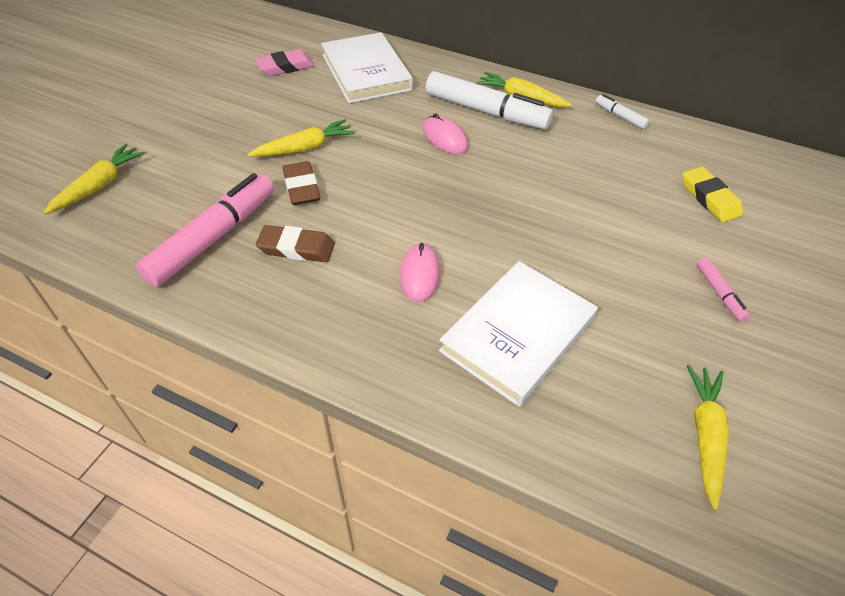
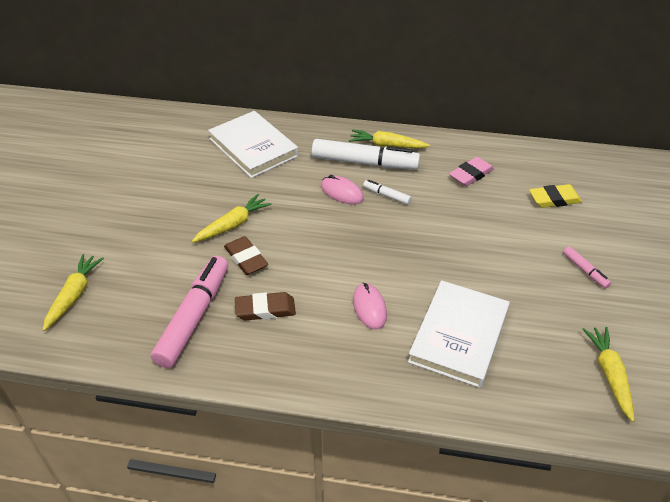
camera: 15 degrees left, 5 degrees down
pink eraser [255,49,314,76] -> pink eraser moved to [449,157,494,186]
white marker [596,94,650,129] -> white marker moved to [363,180,411,205]
yellow eraser [683,167,743,222] -> yellow eraser turned 60 degrees counterclockwise [529,184,582,208]

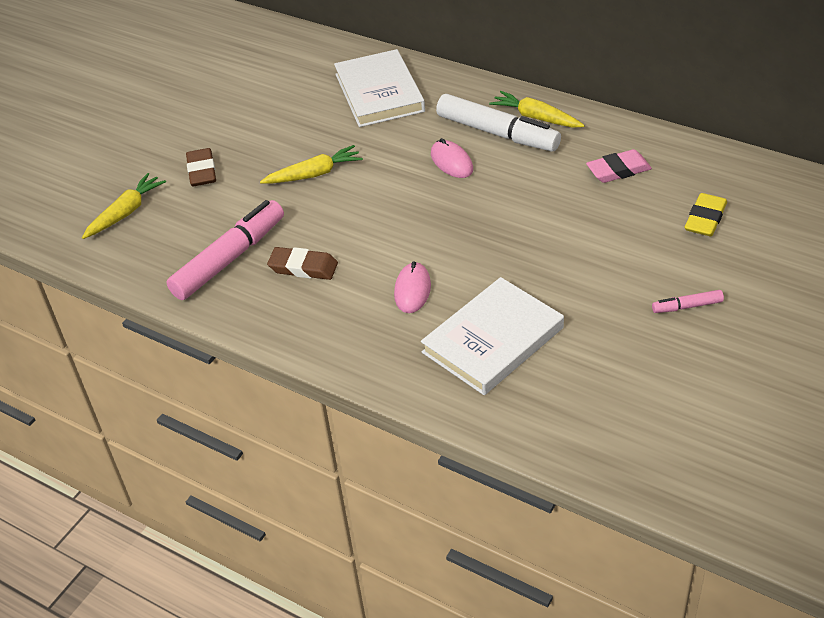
camera: 25 degrees right, 0 degrees up
brown eraser [224,236,268,275] -> brown eraser moved to [186,148,216,186]
white marker [363,180,411,205] -> none
yellow eraser [529,184,582,208] -> yellow eraser turned 75 degrees counterclockwise [685,193,727,236]
pink marker [563,246,611,289] -> pink marker turned 90 degrees clockwise [652,290,724,313]
yellow carrot [583,327,634,422] -> none

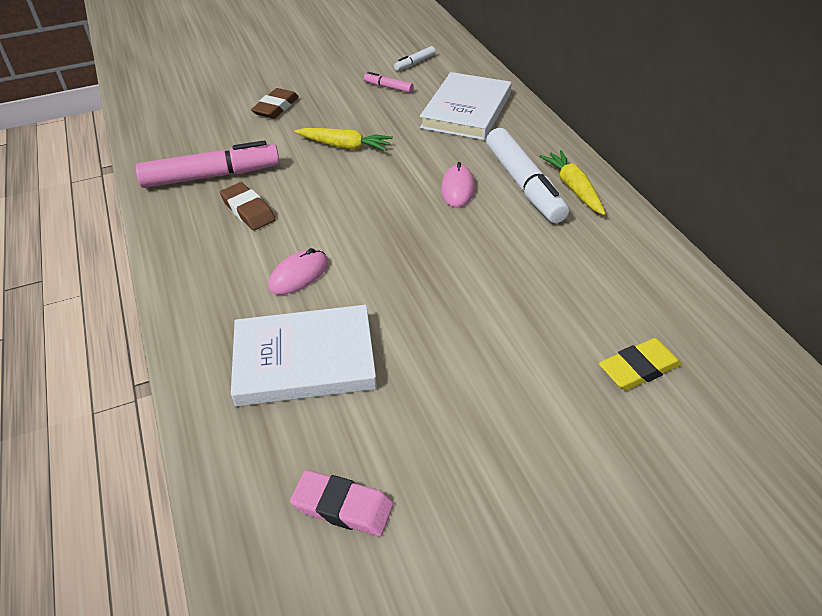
camera: 35 degrees right, 0 degrees up
yellow carrot [82,173,166,239] -> none
pink eraser [586,149,652,183] -> pink eraser moved to [290,470,394,536]
pink marker [652,290,724,313] -> pink marker moved to [364,72,414,93]
none -> white marker [394,46,436,71]

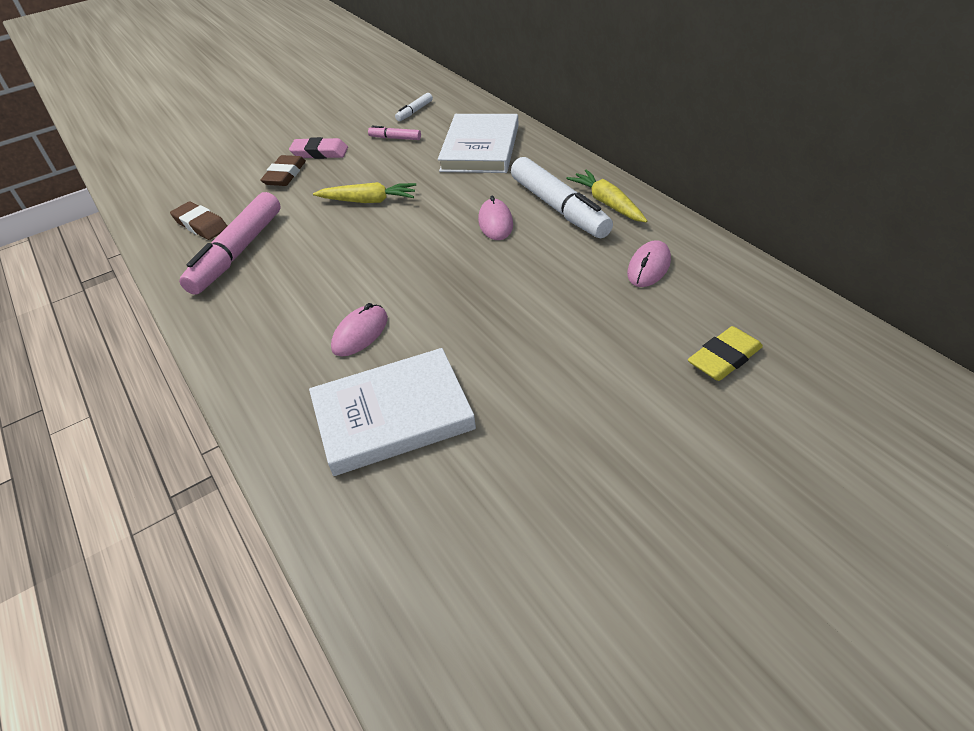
camera: 10 degrees left, 0 degrees up
pink marker [136,141,280,188] -> pink marker turned 135 degrees clockwise [179,192,281,295]
brown eraser [220,182,276,230] -> brown eraser moved to [170,201,227,240]
pink eraser [290,470,394,536] -> pink eraser moved to [289,137,348,159]
none -> pink mouse [627,240,671,287]

